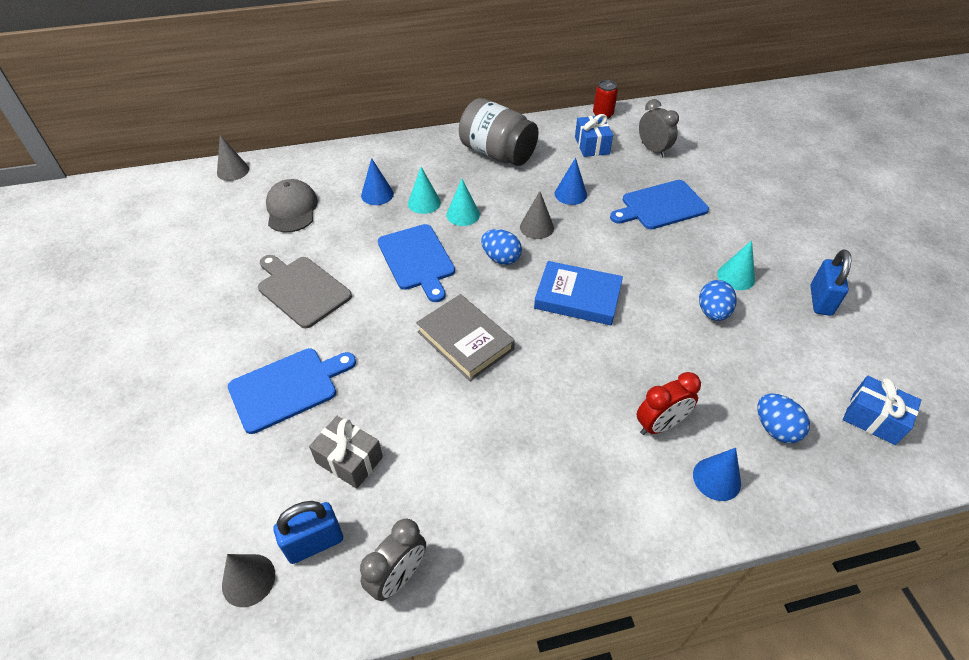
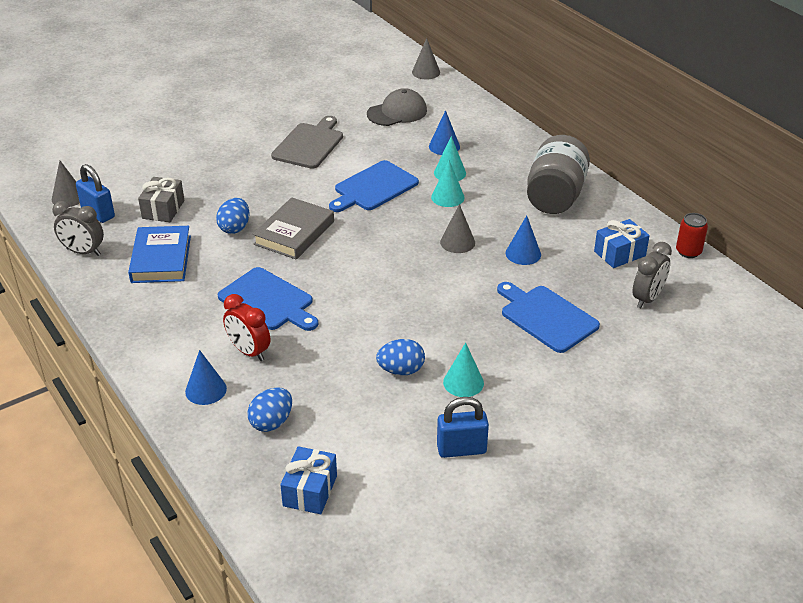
camera: 70 degrees right, 10 degrees down
blue cutting board [228,348,356,434] -> blue cutting board moved to [218,267,318,331]
blue egg [481,229,522,265] -> blue egg moved to [216,198,249,234]
blue book [534,261,623,325] -> blue book moved to [128,226,191,283]

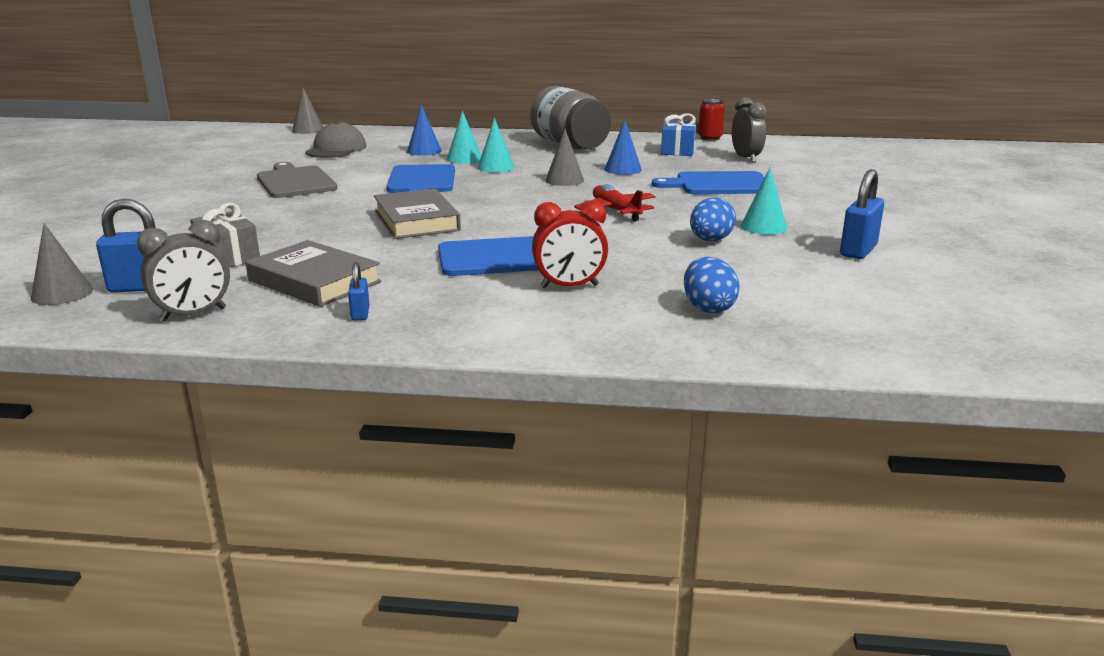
camera: 50 degrees left, 15 degrees down
blue book [128,226,191,283] -> grey book [246,240,381,307]
blue cone [185,350,227,405] -> none
blue egg [216,198,249,234] -> none
blue gift [280,446,337,514] -> none
none -> blue padlock [348,262,369,321]
none -> red plane [574,184,656,221]

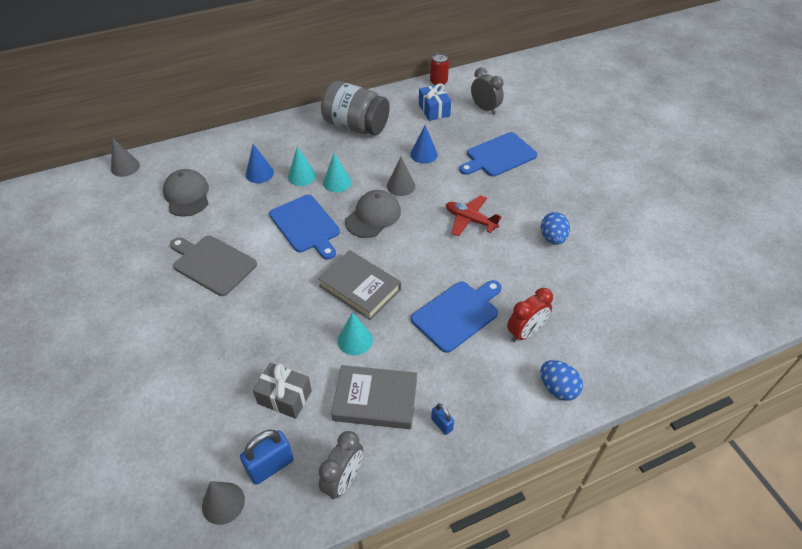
camera: 30 degrees left, 25 degrees up
blue egg [684,257,740,313] -> blue egg moved to [540,360,583,401]
turquoise cone [741,167,787,235] -> turquoise cone moved to [338,312,373,355]
blue padlock [840,169,884,259] -> none
none -> grey cap [345,190,401,238]

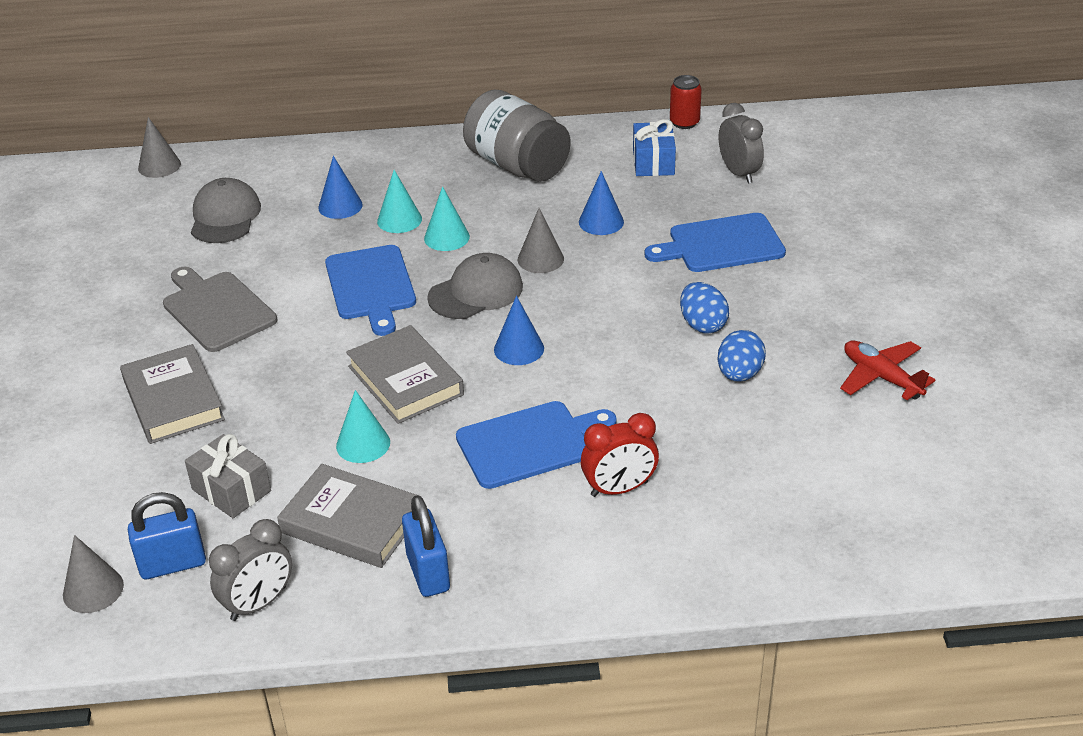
camera: 20 degrees right, 10 degrees down
blue padlock [431,403,454,435] -> blue padlock [402,495,450,597], size x1.82
red plane [446,195,502,237] -> red plane moved to [840,340,935,400]
blue egg [540,360,583,401] -> blue egg moved to [680,282,729,334]
none -> grey book [120,344,225,444]
none -> blue cone [494,296,544,365]

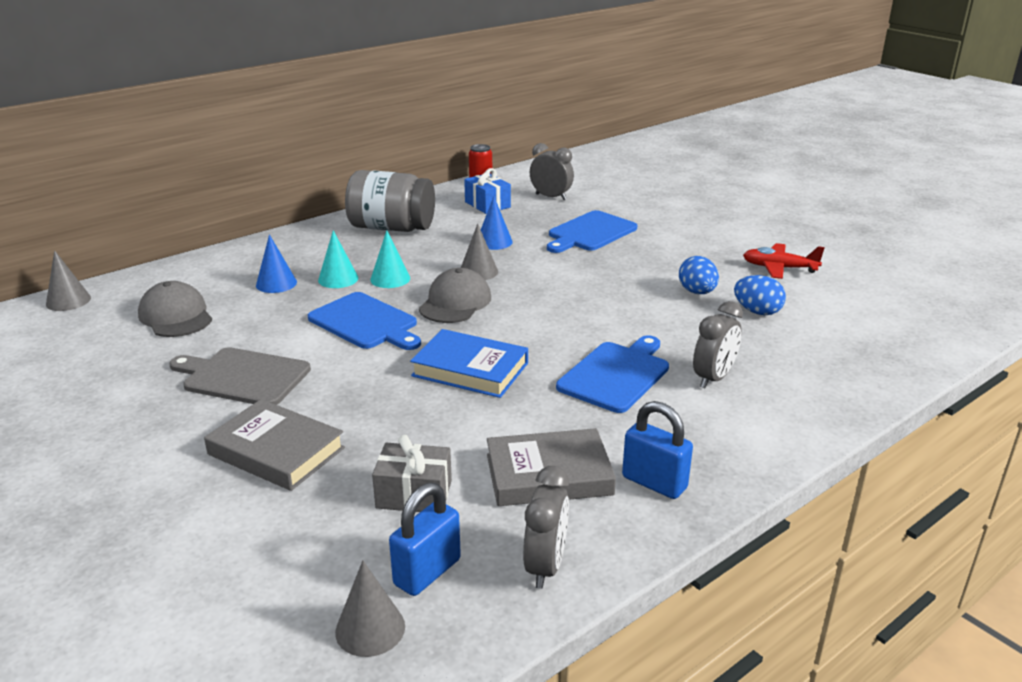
camera: 35 degrees left, 10 degrees down
turquoise cone [336,390,390,463] -> none
grey book [346,325,464,424] -> blue book [410,329,528,398]
blue cone [494,296,544,365] -> none
red clock [581,413,659,497] -> grey clock [693,301,743,389]
blue egg [680,282,729,334] -> blue egg moved to [734,275,786,315]

